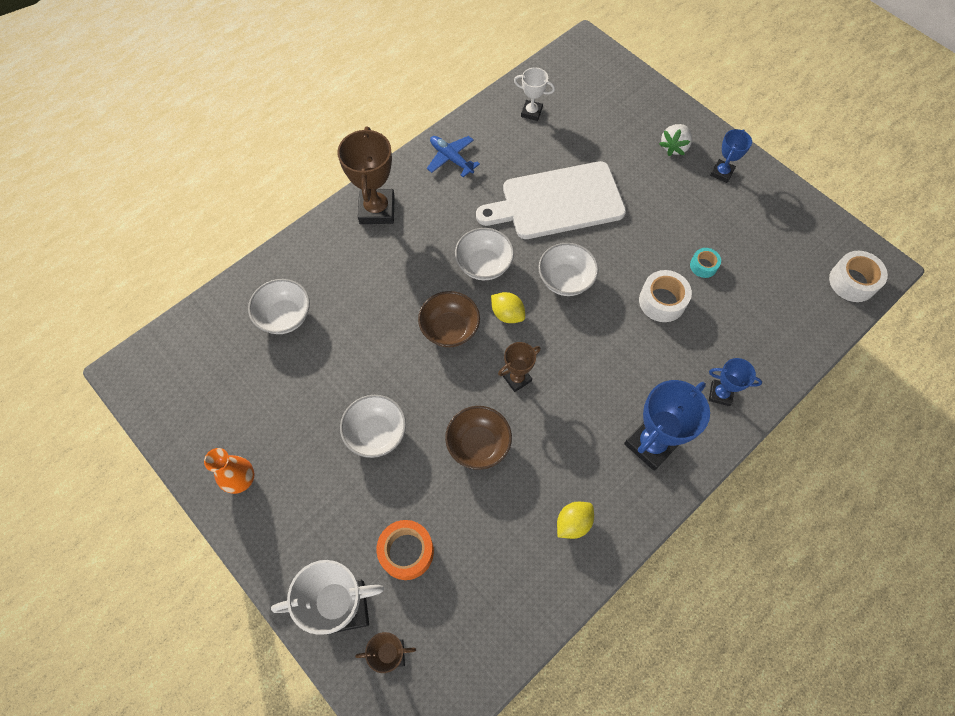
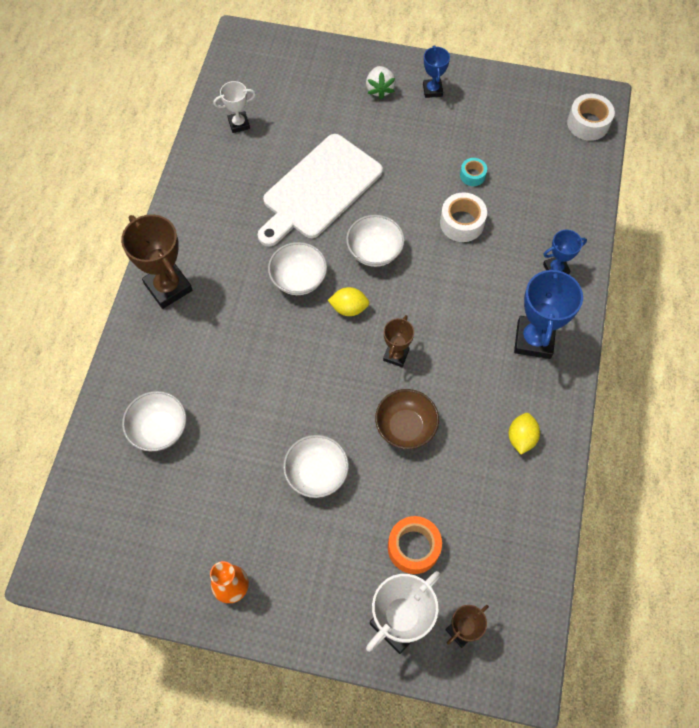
camera: 35 degrees left, 0 degrees up
brown bowl [418,291,480,347] -> none
blue plane [427,136,480,177] -> none

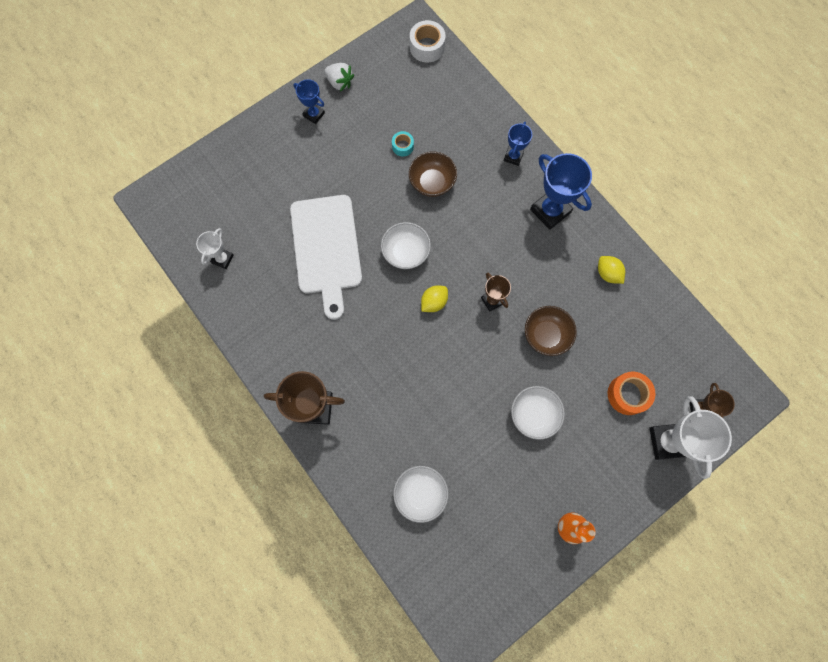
camera: 50 degrees left, 10 degrees up
white bowl [268,242,327,295] -> none
white strawberry [366,66,396,99] -> white strawberry moved to [325,63,354,92]
white tape [440,192,487,242] -> brown bowl [409,152,457,197]

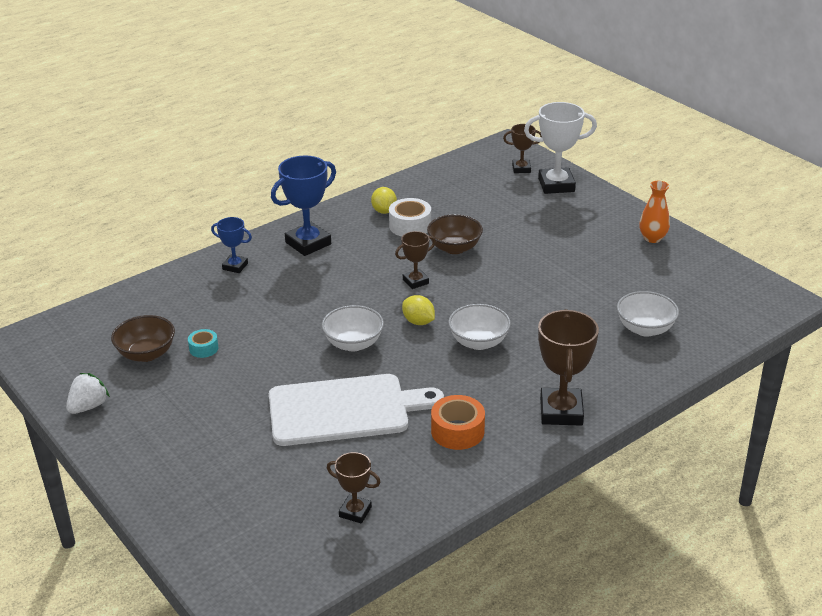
camera: 90 degrees left, 40 degrees down
white trophy [196,228,234,269] -> brown trophy [327,452,381,524]
blue trophy [293,79,325,124] -> none
brown bowl [409,152,457,197] -> brown bowl moved to [111,315,175,362]
white tape [410,20,446,62] -> white tape moved to [389,198,431,236]
white bowl [511,386,565,440] -> white bowl moved to [448,304,511,350]
yellow lemon [598,256,625,284] -> yellow lemon turned 60 degrees counterclockwise [371,187,397,214]
orange tape [608,372,655,415] -> orange tape moved to [431,395,485,450]

